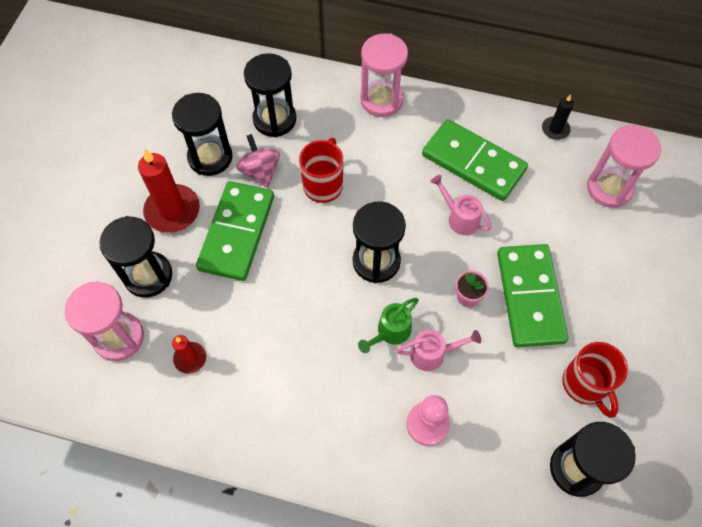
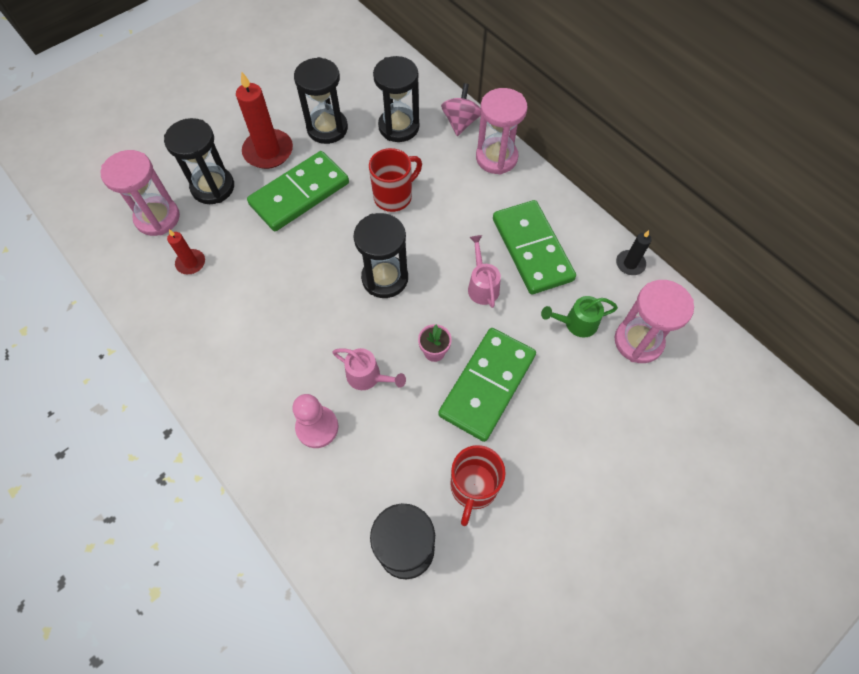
camera: 35 degrees right, 0 degrees up
pink spinning top [236,134,280,188] -> pink spinning top moved to [441,83,481,136]
green watering can [358,298,419,353] -> green watering can moved to [541,296,618,338]

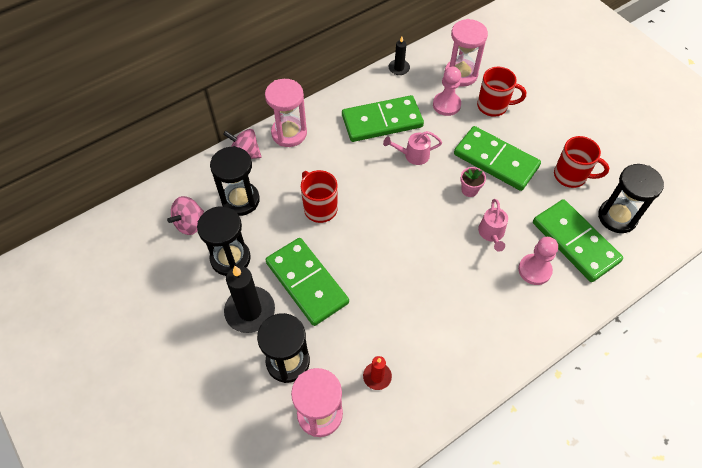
camera: 85 degrees left, 5 degrees down
red candle [236,71,293,169] -> black candle [224,266,275,333]
pink watering can [332,348,406,390] -> pink watering can turned 150 degrees clockwise [478,199,508,252]
black hourglass [354,213,408,298] -> none
green watering can [541,296,618,338] -> pink pawn [433,67,461,116]
none -> pink spinning top [167,196,204,235]
none -> red mug [477,67,526,117]
none -> green domino [533,199,623,282]

